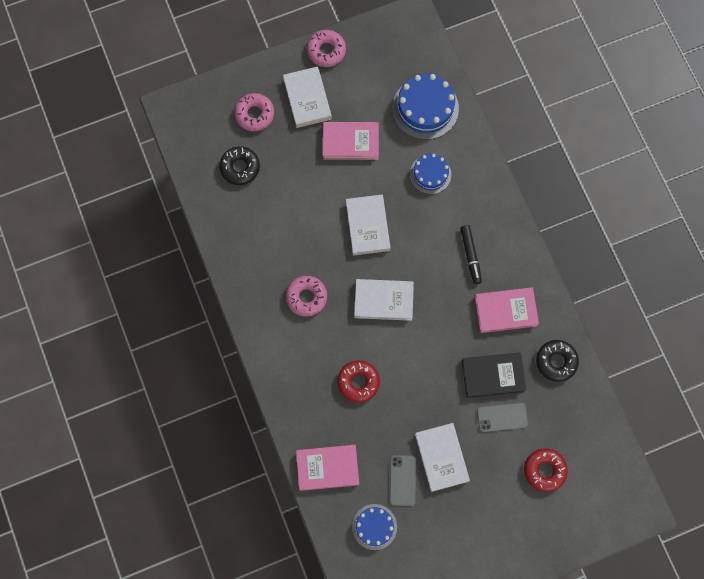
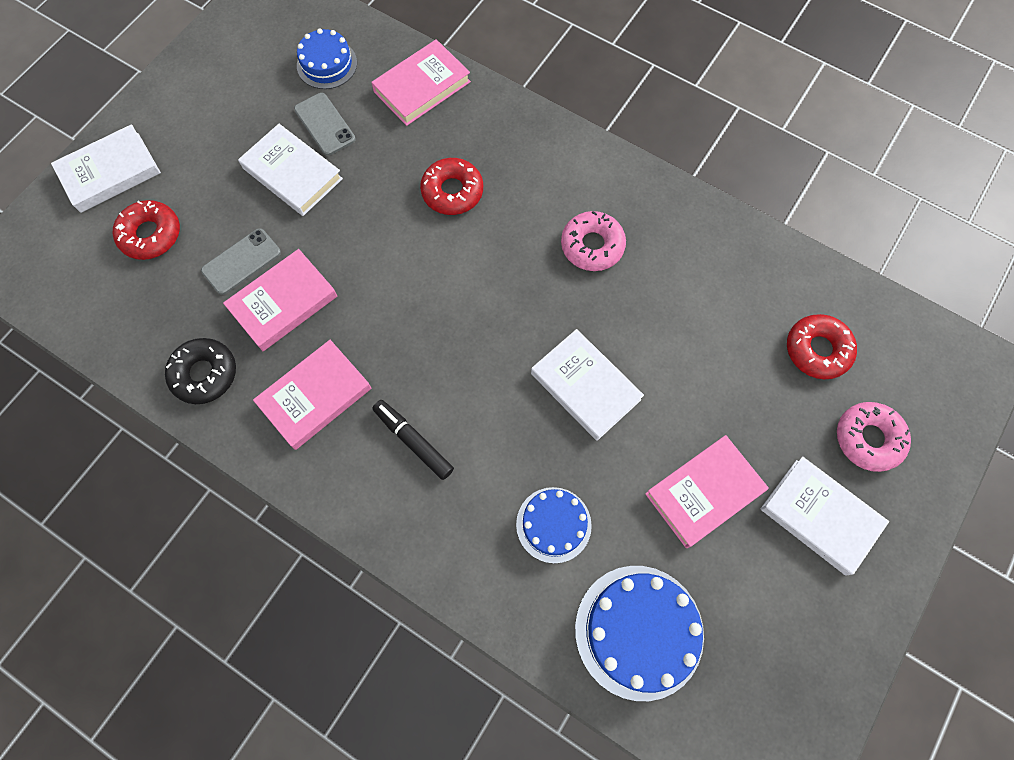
camera: 145 degrees right, 5 degrees down
black donut [219,146,260,185] -> red donut [787,314,857,379]
pink donut [307,30,346,67] -> none
white book [354,279,414,321] -> white book moved to [51,124,161,213]
black book [462,352,526,398] -> pink book [223,249,337,351]

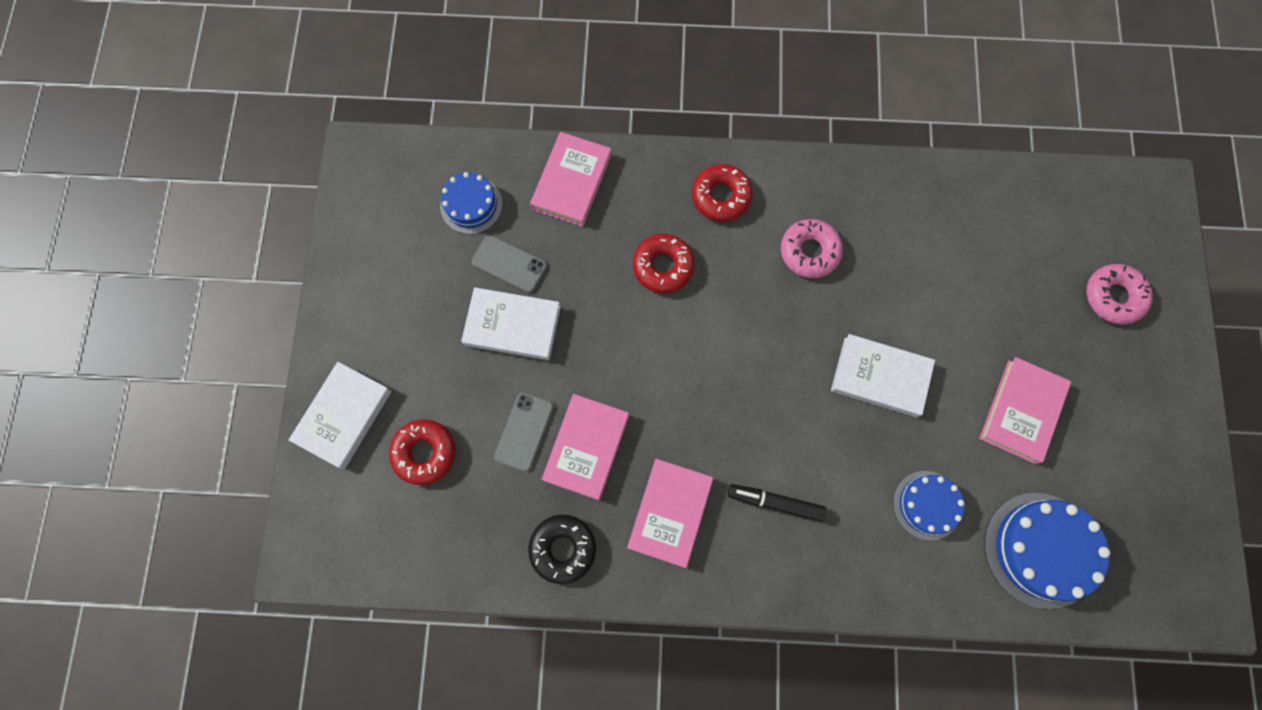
camera: 30 degrees left, 5 degrees up
white book [761,456,889,576] -> none
red donut [787,314,857,379] -> red donut moved to [692,164,753,222]

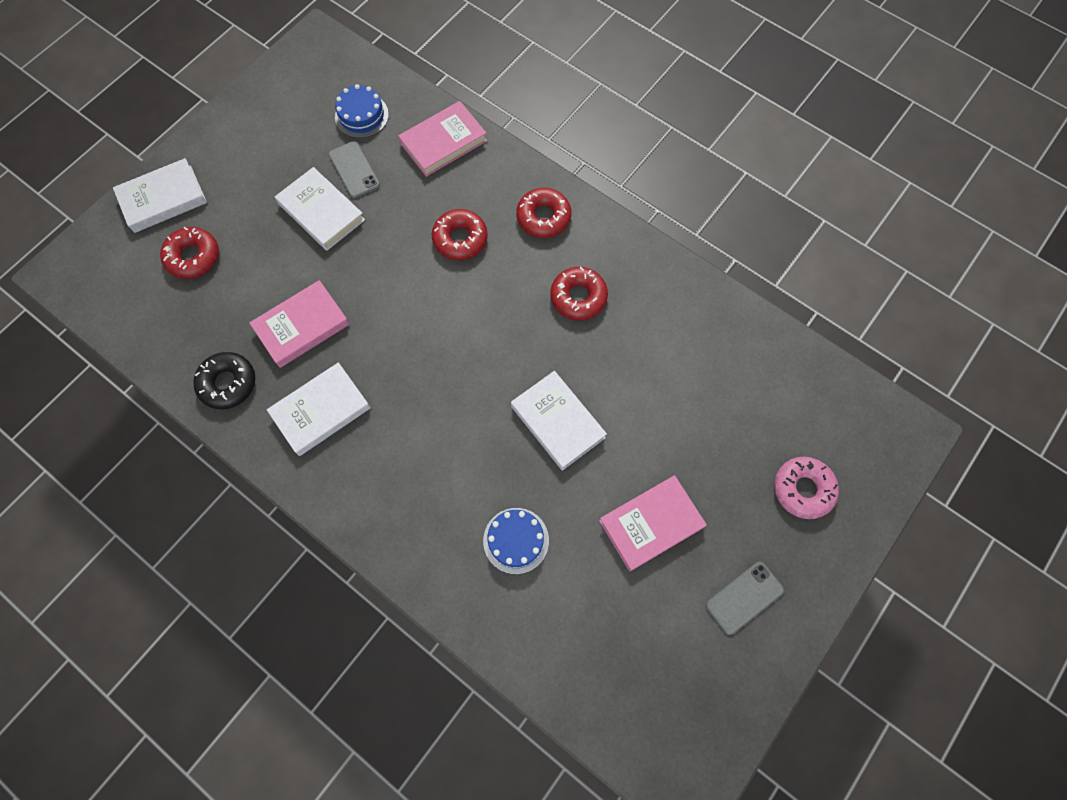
camera: 35 degrees right, 5 degrees down
grey phone [494,392,554,472] -> grey phone moved to [706,562,784,635]
pink book [627,459,713,568] -> white book [267,362,371,456]
black marker [728,484,826,522] -> none
pink donut [781,219,843,278] -> red donut [551,267,608,320]
blue cake [984,493,1110,609] -> none

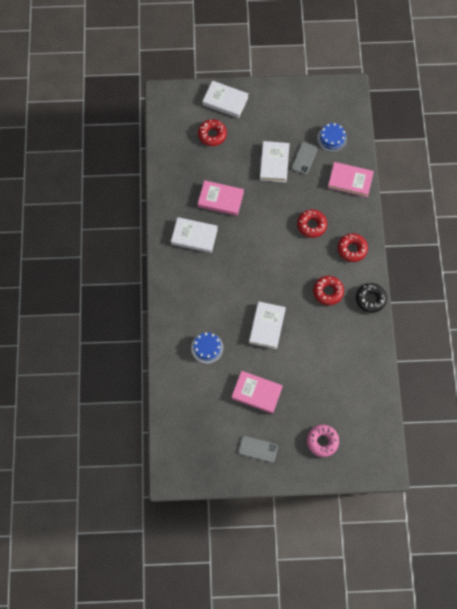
camera: 50 degrees right, 0 degrees up
black donut [193,352,255,409] -> black donut moved to [356,283,387,313]

